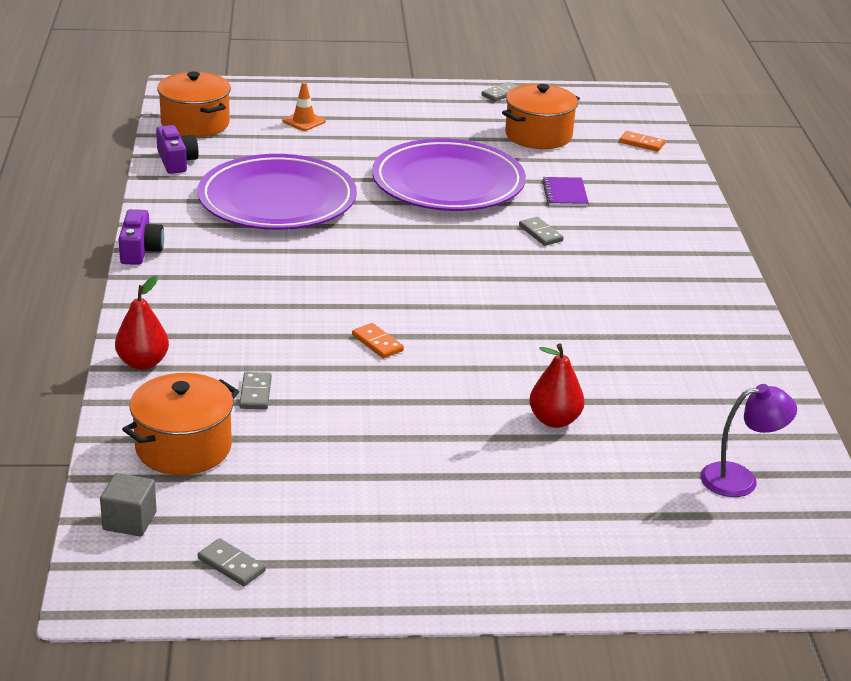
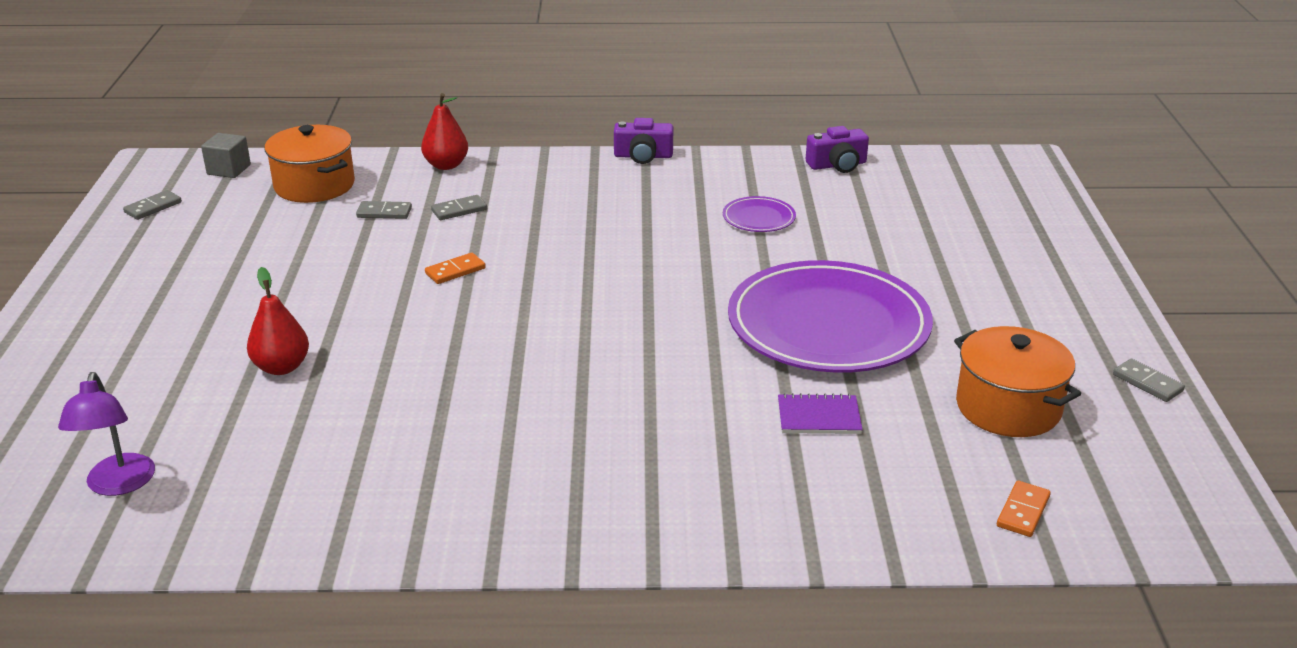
camera: 95 degrees right, 0 degrees up
orange pot [157,71,231,137] -> none
purple plate [197,154,357,230] -> purple plate [723,196,796,232], size x0.41
orange traffic cone [282,82,326,131] -> none
grey domino [519,217,563,246] -> grey domino moved to [431,195,487,220]

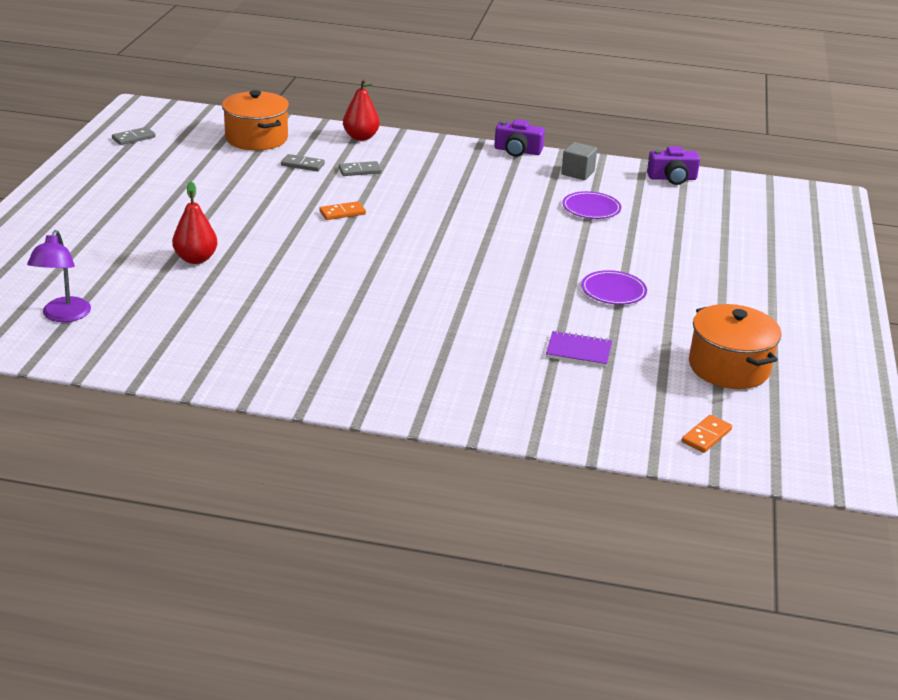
camera: 10 degrees right, 0 degrees up
grey cube [201,133,251,178] -> grey cube moved to [561,142,597,180]
purple plate [728,260,933,373] -> purple plate [581,270,647,305], size x0.41
grey domino [1113,359,1185,402] -> none

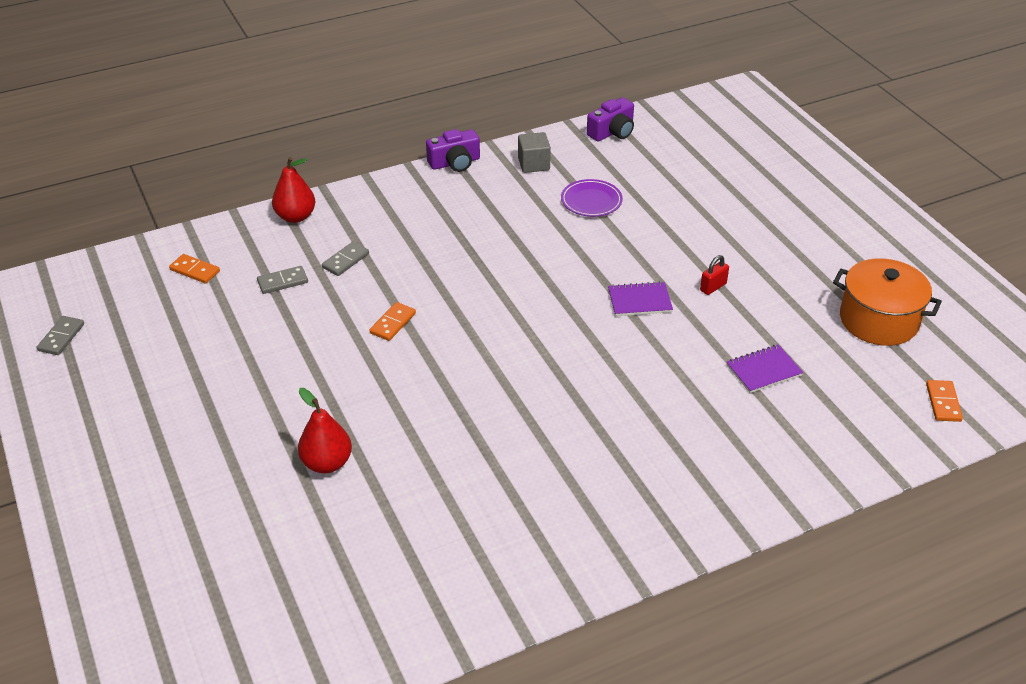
camera: 35 degrees left, 10 degrees up
purple lamp [27,230,91,322] -> none
orange pot [222,90,289,151] -> orange domino [169,254,220,284]
purple plate [581,270,647,305] -> red padlock [700,255,729,295]
none -> purple notebook [608,281,673,316]

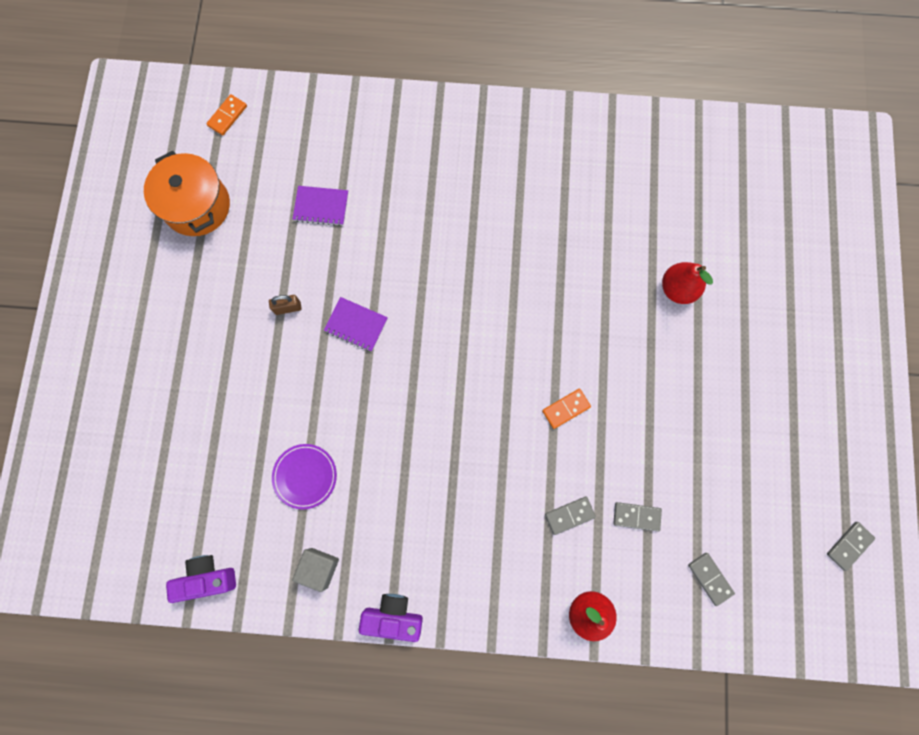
camera: 150 degrees left, 35 degrees up
orange domino [169,254,220,284] -> grey domino [688,553,735,606]
red padlock [700,255,729,295] -> brown padlock [269,295,301,315]

